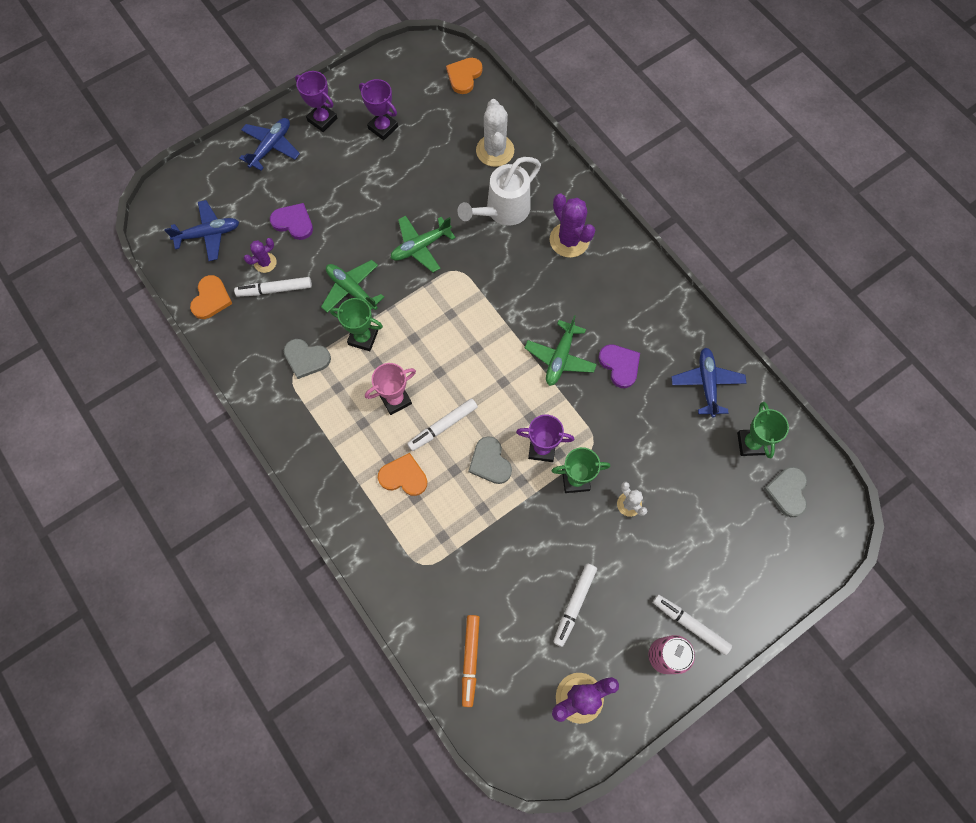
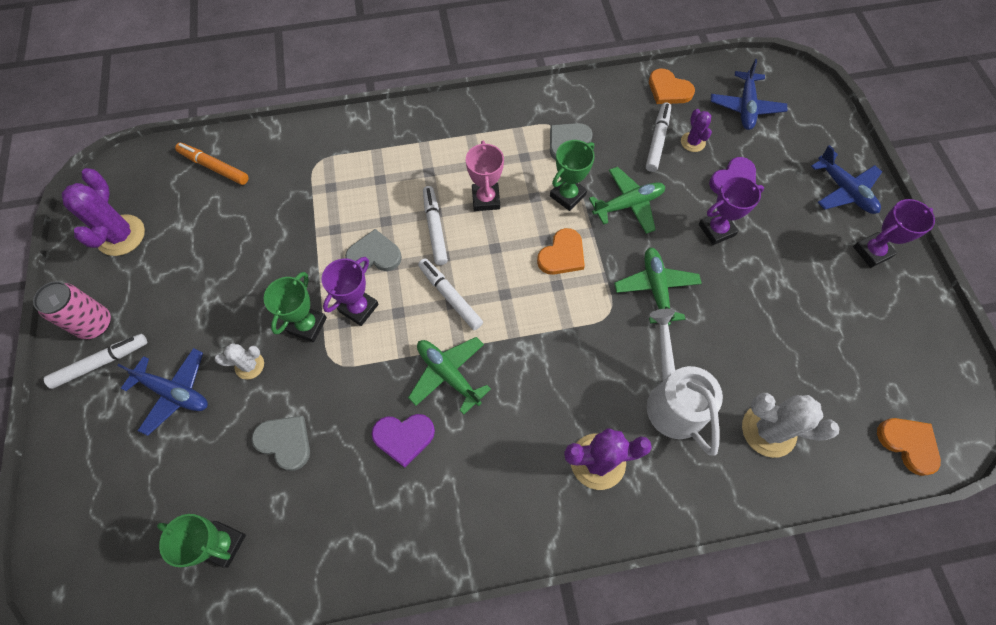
camera: 115 degrees right, 5 degrees down
purple trophy [359,79,398,140] -> purple trophy moved to [699,176,764,245]
orange heart [378,453,428,496] -> orange heart moved to [537,228,585,275]
white marker [553,563,597,647] -> white marker moved to [418,258,483,330]
blue plane [671,347,746,417] -> blue plane moved to [117,348,208,436]
grey heart [764,467,807,517] -> grey heart moved to [251,416,310,471]

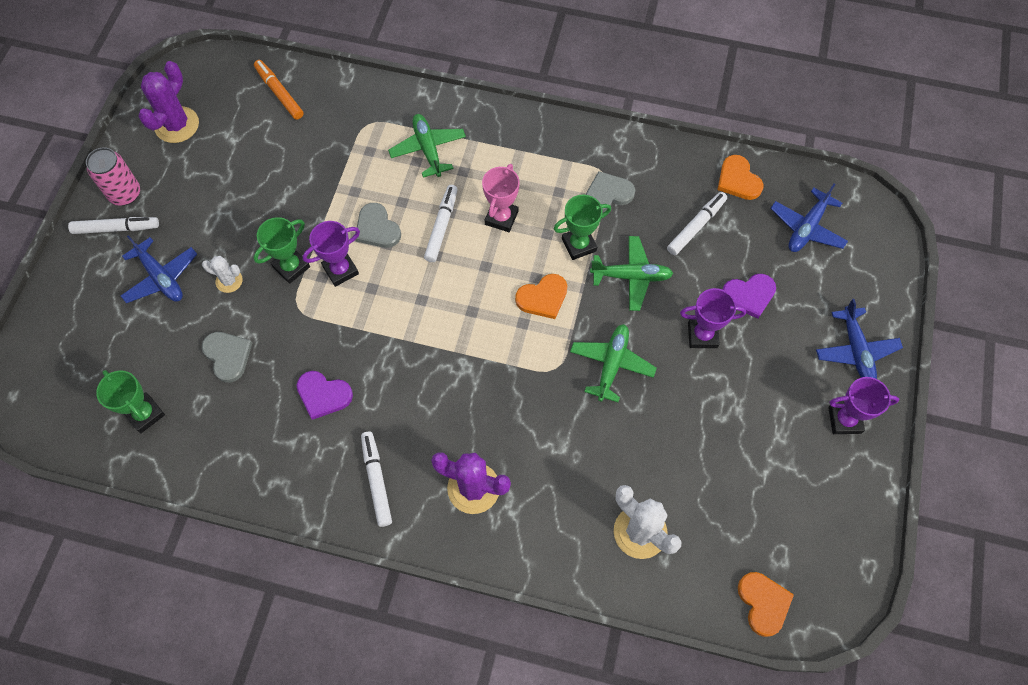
camera: 25 degrees right, 0 degrees up
grey heart [345,229,402,271] -> grey heart turned 150 degrees counterclockwise [355,203,401,248]
green plane [408,337,491,415] -> green plane moved to [388,114,466,178]
white marker [418,258,483,330] -> white marker moved to [361,432,392,527]
white watering can [647,309,723,455] -> none
purple cactus [681,109,712,152] -> none

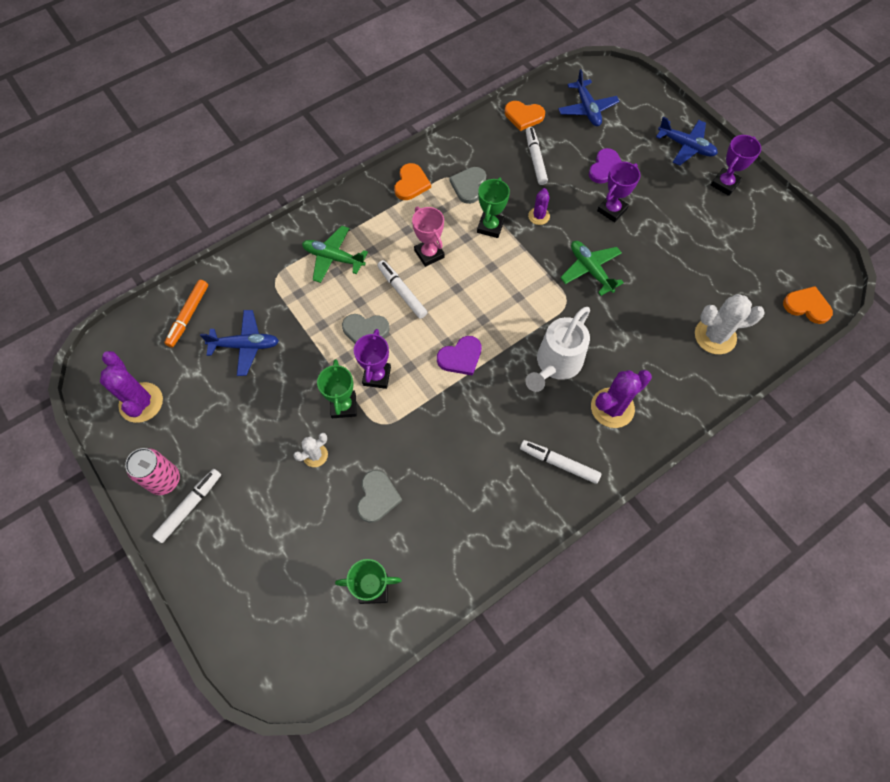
camera: 50 degrees left, 0 degrees up
blue plane [121,235,197,303] -> blue plane moved to [200,310,279,376]
grey heart [202,332,252,383] -> grey heart turned 90 degrees clockwise [357,470,402,523]
orange marker [254,60,304,120] -> orange marker turned 75 degrees counterclockwise [164,280,208,348]
purple heart [297,371,353,420] -> purple heart moved to [437,336,482,376]
orange heart [515,274,567,319] -> orange heart moved to [394,163,431,200]
green plane [590,236,673,311] -> purple cactus [528,188,550,225]
none -> white watering can [525,307,590,392]

